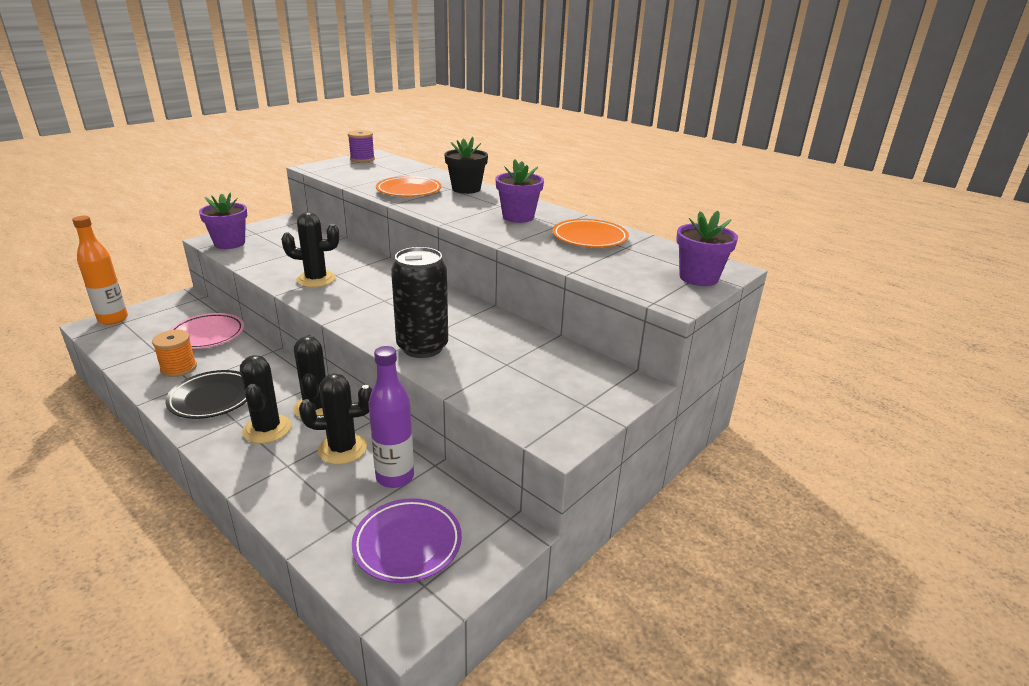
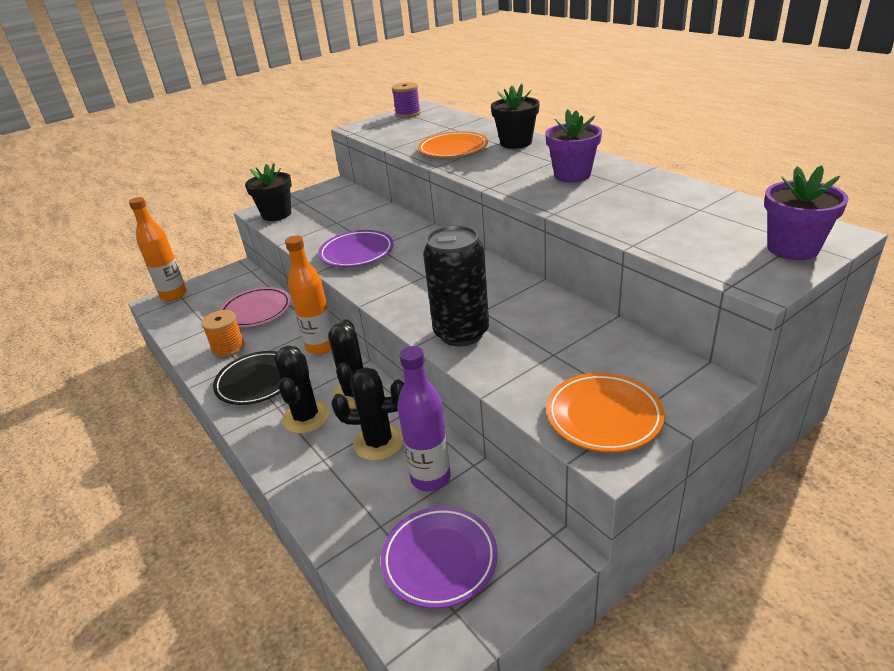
camera: 15 degrees right, 5 degrees up
purple flower pot [199,193,247,249] -> black flower pot [245,163,292,221]
black cactus [281,212,340,287] -> purple plate [318,230,394,267]
orange plate [552,219,629,248] -> orange plate moved to [546,373,665,452]
none -> orange bottle [285,235,333,355]

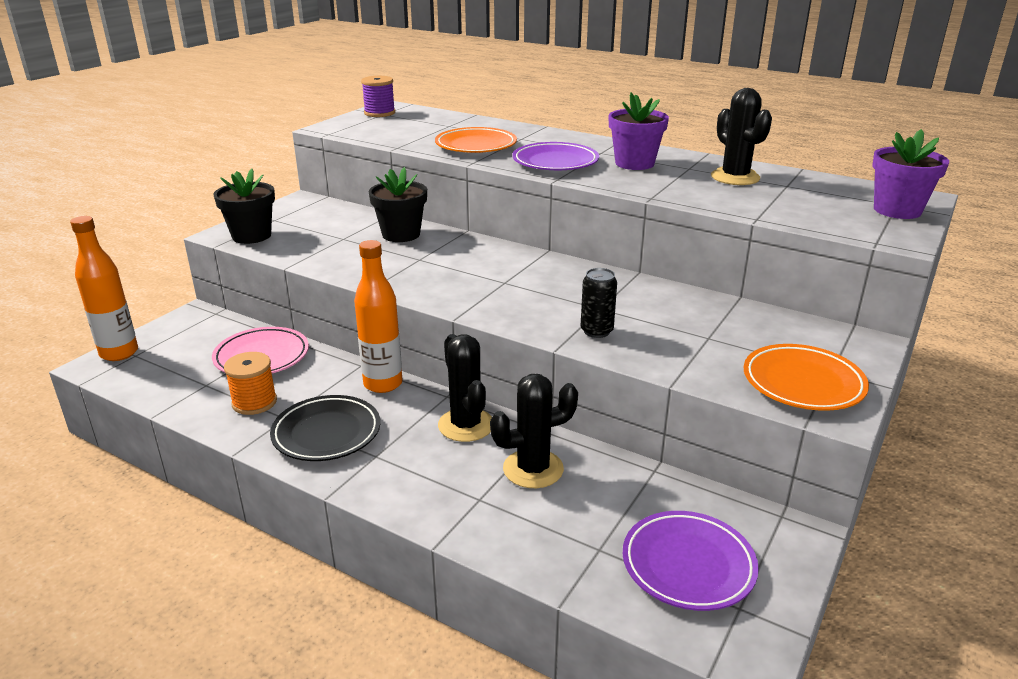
camera: 25 degrees left, 5 degrees down
black cactus [274,345,330,434] -> black cactus moved to [711,88,772,185]
purple plate [318,230,394,267] -> purple plate moved to [512,142,599,170]
purple bottle [397,346,451,491] -> none
black can [423,225,489,346] -> black can [581,268,617,338], size x0.52
black flower pot [491,84,540,149] -> black flower pot moved to [369,167,427,242]

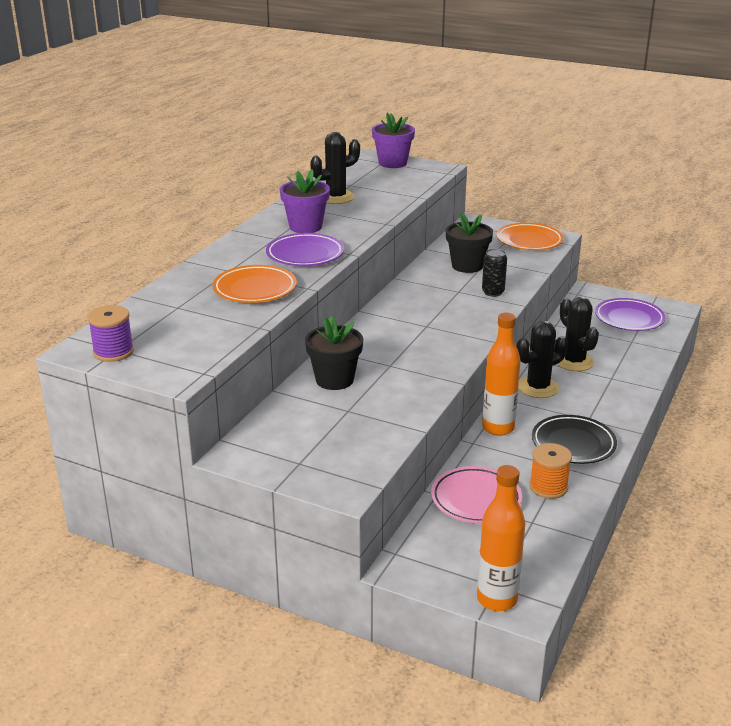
camera: 95 degrees left, 0 degrees up
black flower pot [213,168,275,244] -> black flower pot moved to [446,213,493,273]

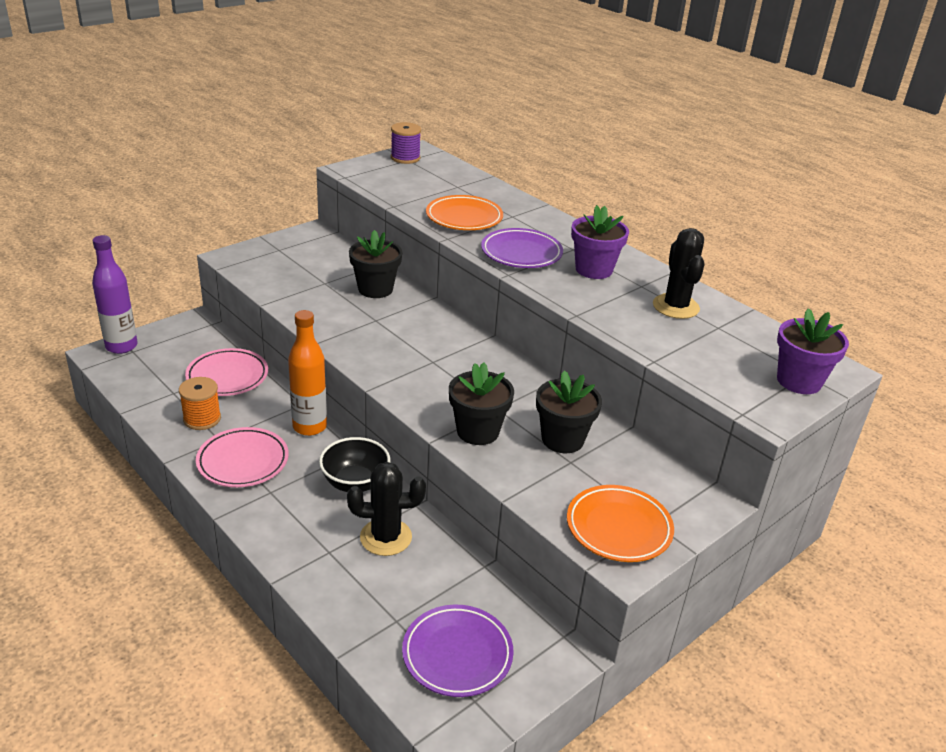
camera: 110 degrees right, 5 degrees up
orange bottle [477,465,525,611] -> purple bottle [92,235,138,354]
black can [482,249,507,297] -> black flower pot [449,362,514,445]
black cactus [517,321,568,398] -> black bowl [319,437,390,492]
black plate [532,415,617,464] -> pink plate [196,427,289,487]

